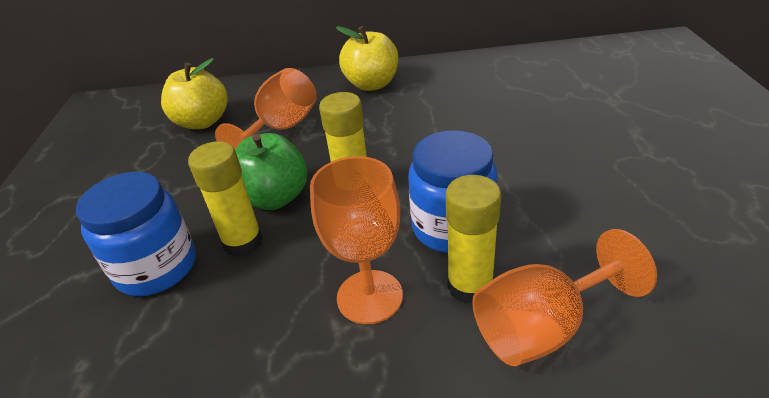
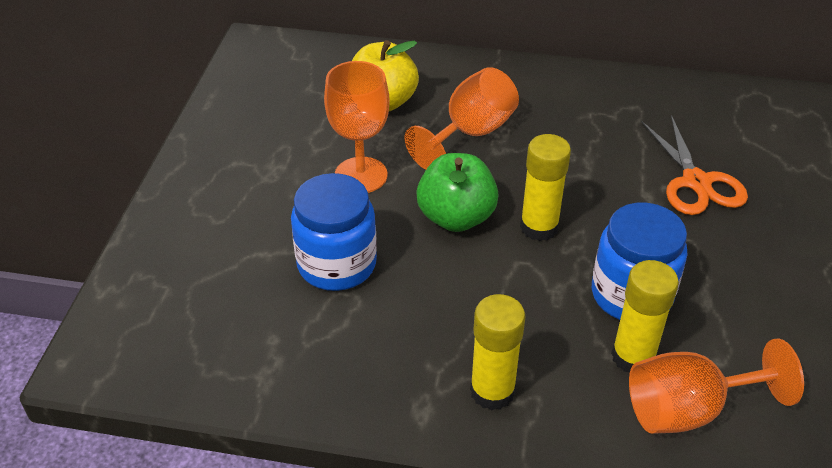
camera: 10 degrees right, 5 degrees up
yellow glue stick [188,141,263,257] -> yellow glue stick moved to [470,294,526,410]
orange goblet [310,156,403,324] -> orange goblet moved to [324,61,390,193]
yellow apple [336,26,398,91] -> none
none -> orange scissors [641,115,748,215]

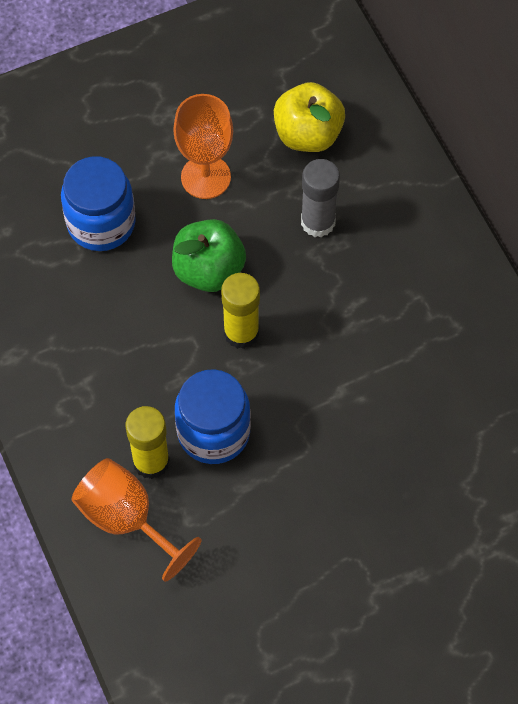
camera: 55 degrees right, 20 degrees up
orange goblet [404,67,519,170] -> grey glue stick [301,159,340,237]
yellow glue stick [470,294,526,410] -> none
orange scissors [641,115,748,215] -> none

